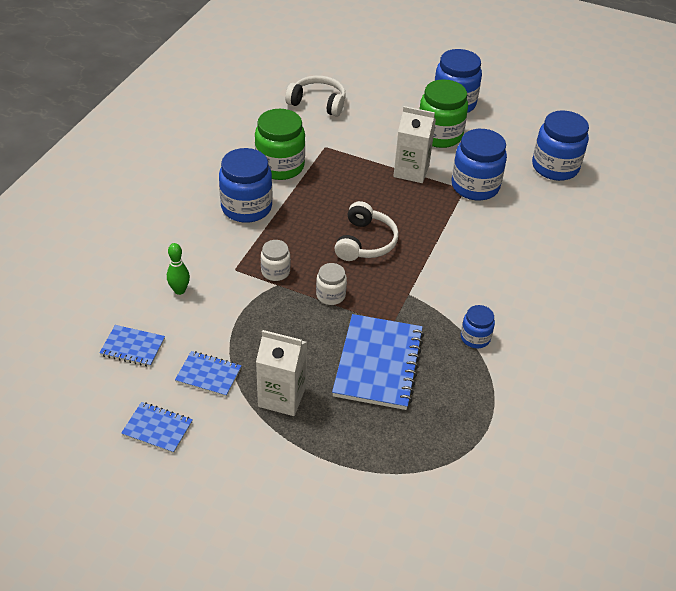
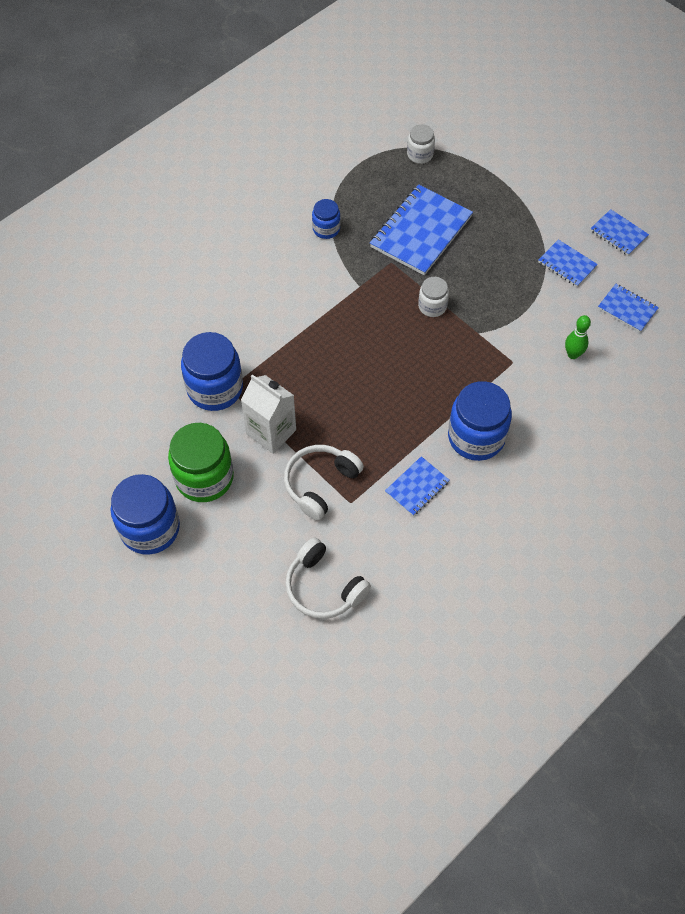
camera: 155 degrees left, 15 degrees up
green jar [255,109,305,180] -> blue notebook [385,456,449,516]
white carton [256,330,307,416] -> none
white jar [261,240,290,281] -> white jar moved to [407,124,435,164]
white headphones [335,201,399,261] -> white headphones moved to [284,445,364,521]
blue jar [532,110,589,181] -> none

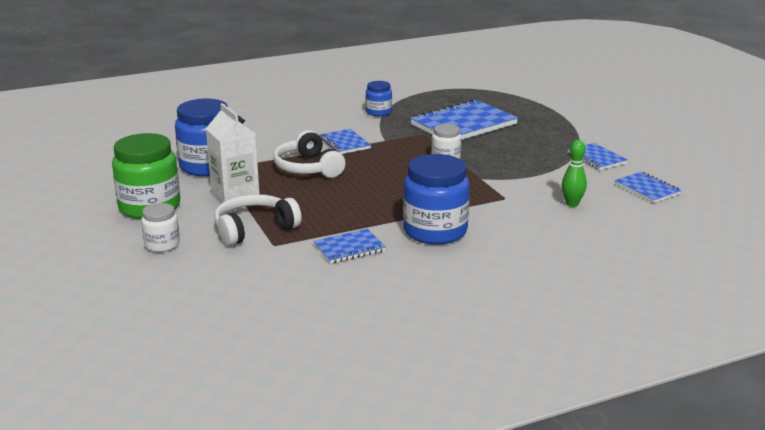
camera: 20 degrees right, 35 degrees down
blue jar [110,474,180,555] -> none
white headphones [285,537,371,619] -> white headphones moved to [273,130,345,178]
white jar [407,124,435,164] -> white jar moved to [141,203,180,252]
blue notebook [590,209,649,256] -> blue notebook moved to [320,129,371,154]

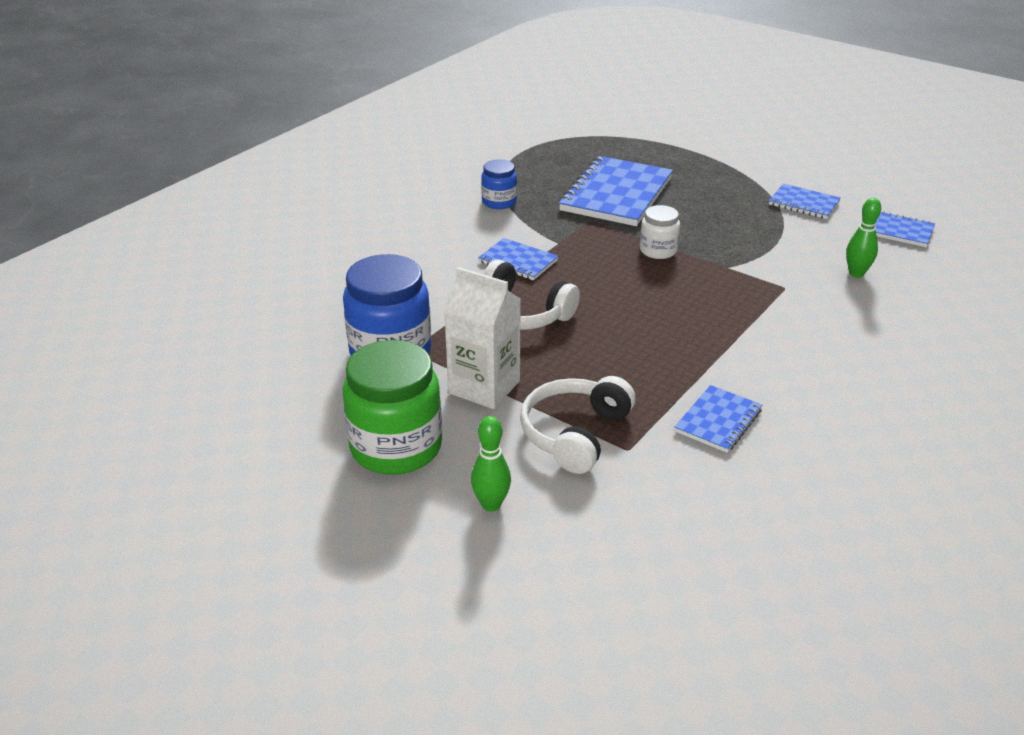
camera: 30 degrees left, 10 degrees up
white jar [141,203,180,252] -> green bowling pin [471,416,511,511]
blue jar [403,154,470,245] -> none

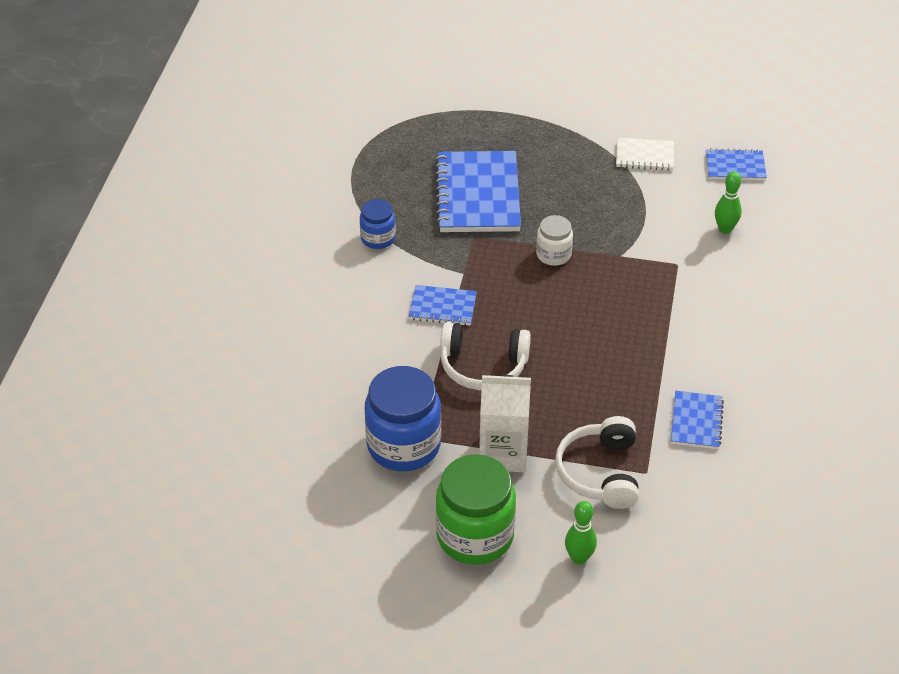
camera: 25 degrees left, 10 degrees up
blue notebook [769,184,841,219] -> white notebook [616,138,674,171]

